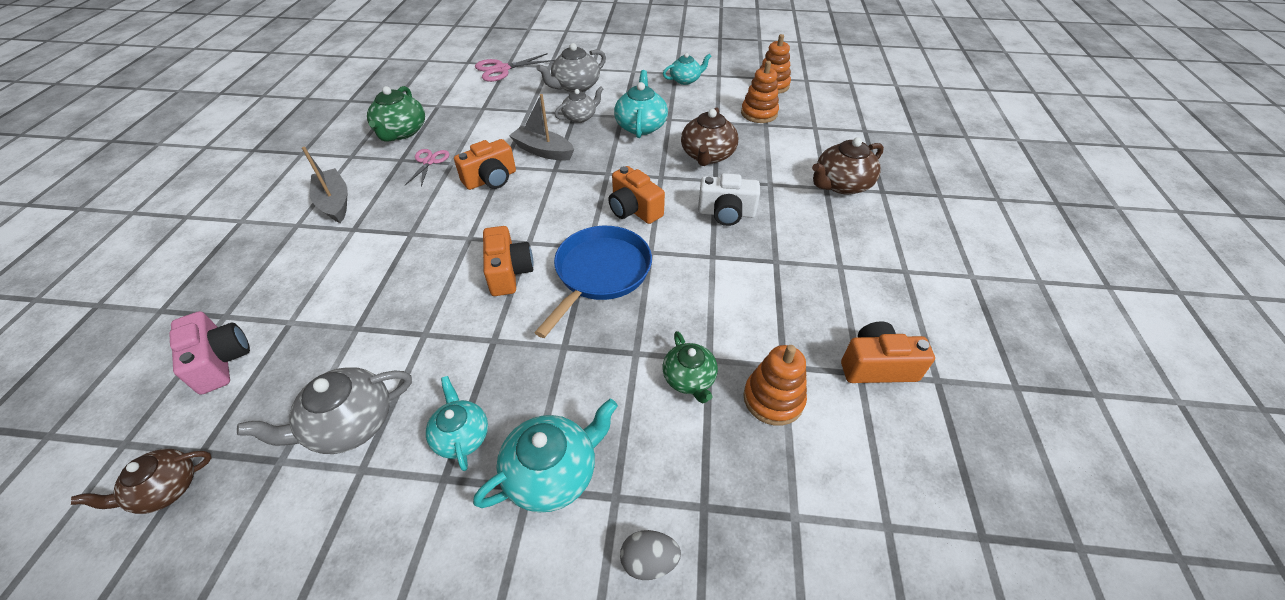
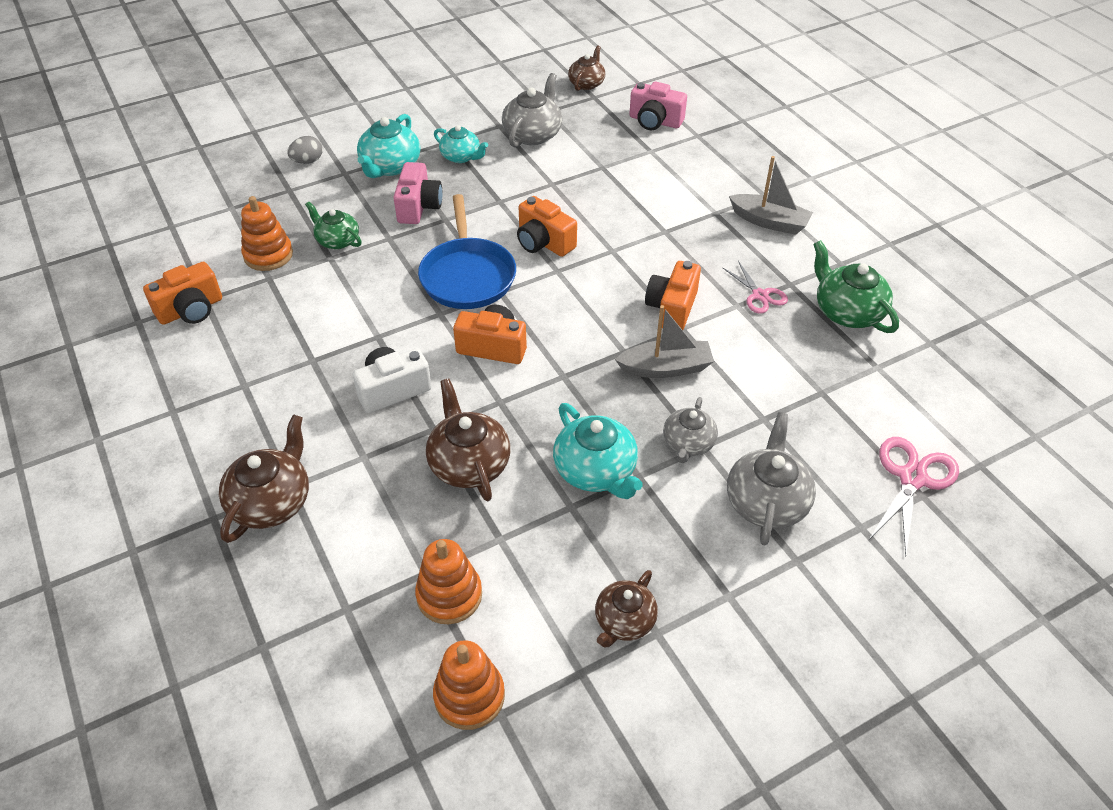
camera: 145 degrees right, 0 degrees up
turquoise teapot [663,53,712,85] -> brown teapot [595,570,658,648]
none -> pink camera [393,162,442,224]

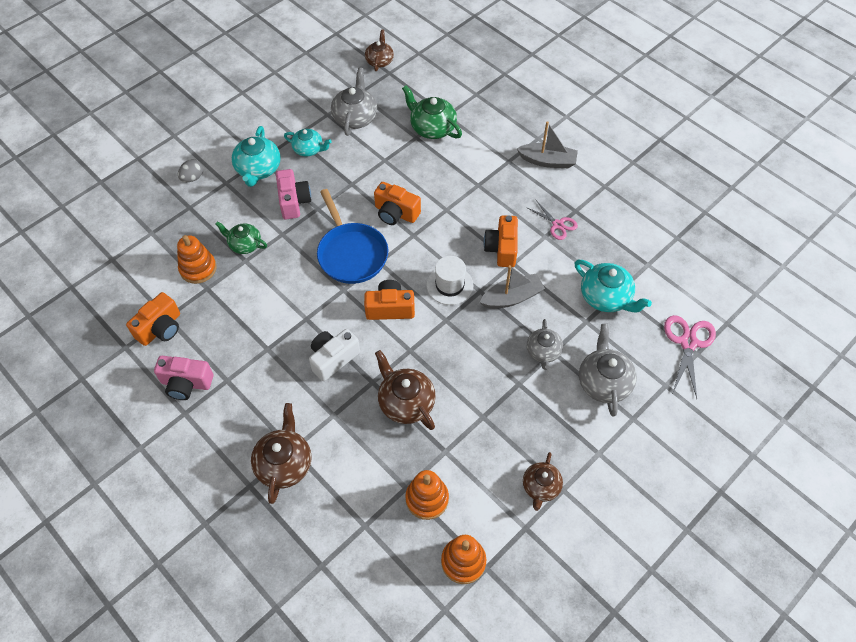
camera: 15 degrees left, 10 degrees up
turquoise teapot [553,403,643,499] -> turquoise teapot moved to [575,260,652,312]
pink camera [629,81,687,130] -> pink camera moved to [154,356,214,400]
green teapot [813,240,899,333] -> green teapot moved to [402,85,462,139]
none -> white hat [427,256,473,305]

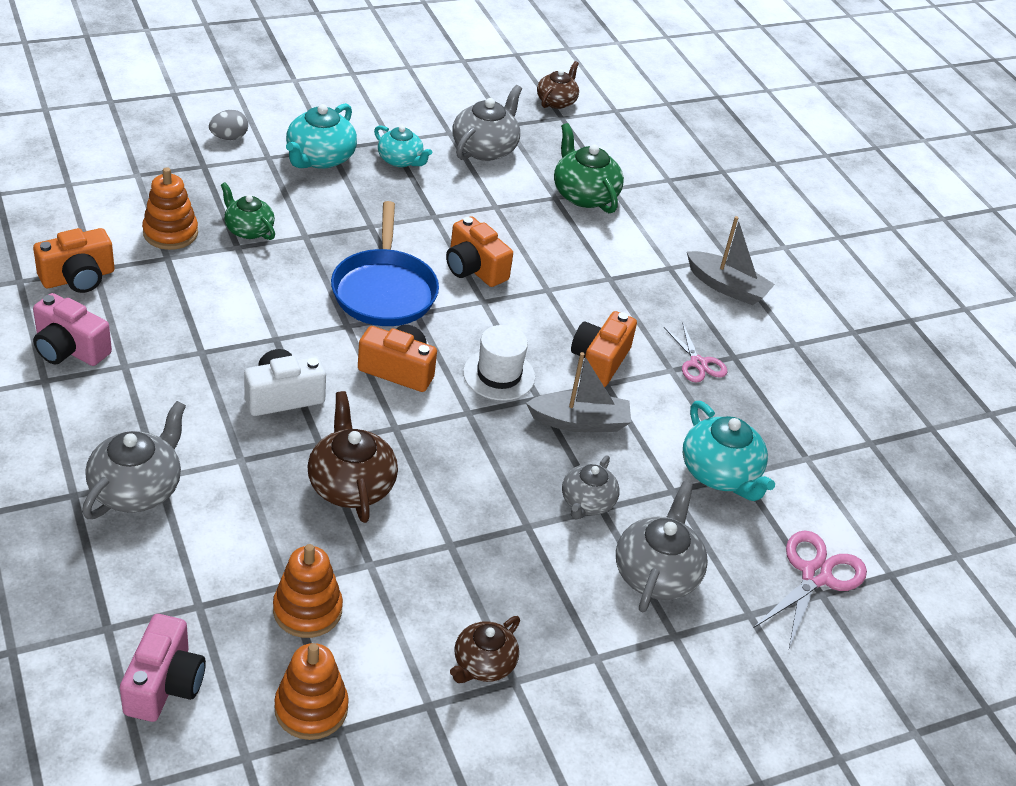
camera: 15 degrees right, 15 degrees down
brown teapot [251,403,312,504] -> grey teapot [82,401,186,519]
pink camera [276,169,311,219] -> pink camera moved to [120,614,206,722]

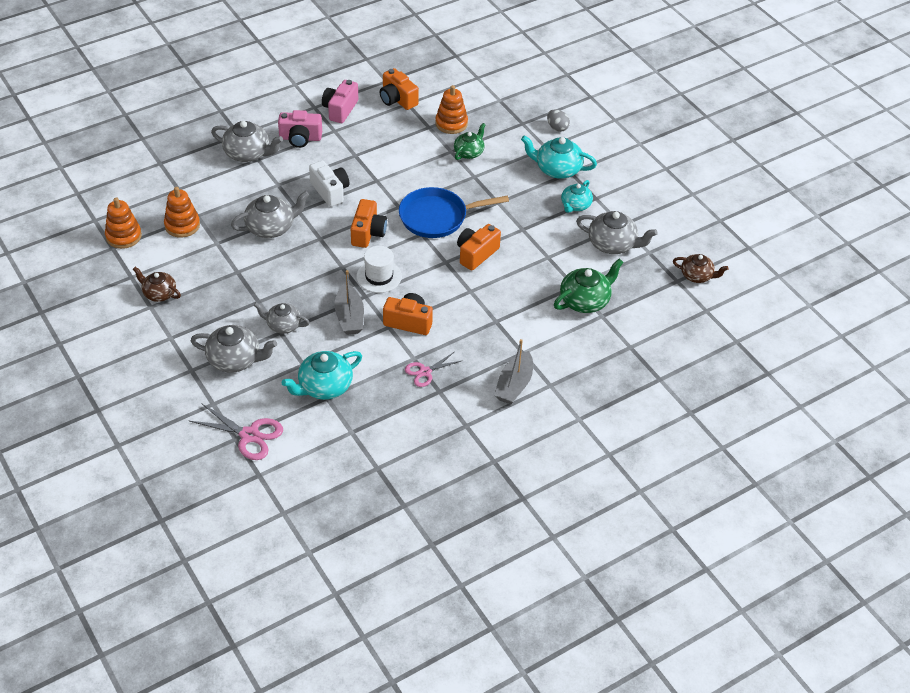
camera: 85 degrees right, 5 degrees up
pink camera [120,614,206,722] -> pink camera moved to [278,110,322,148]
brown teapot [308,391,398,523] -> grey teapot [231,191,309,238]

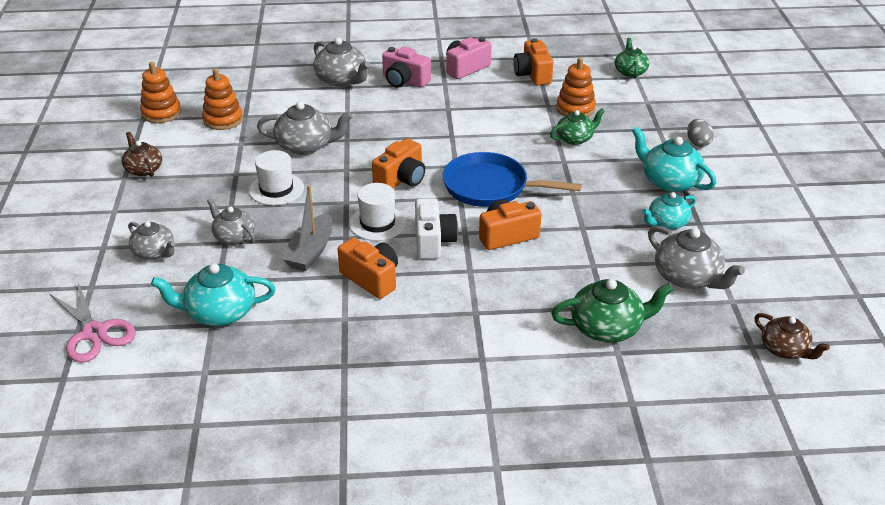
camera: 30 degrees right, 10 degrees down
grey teapot [191,325,277,373] -> grey teapot [128,221,175,260], size x0.66
white camera [309,160,349,207] -> white camera moved to [415,198,458,259]
pink scissors [405,352,461,387] -> none
grey boat [494,339,533,404] -> none
none -> white hat [249,150,304,205]
none -> green teapot [615,38,649,78]

